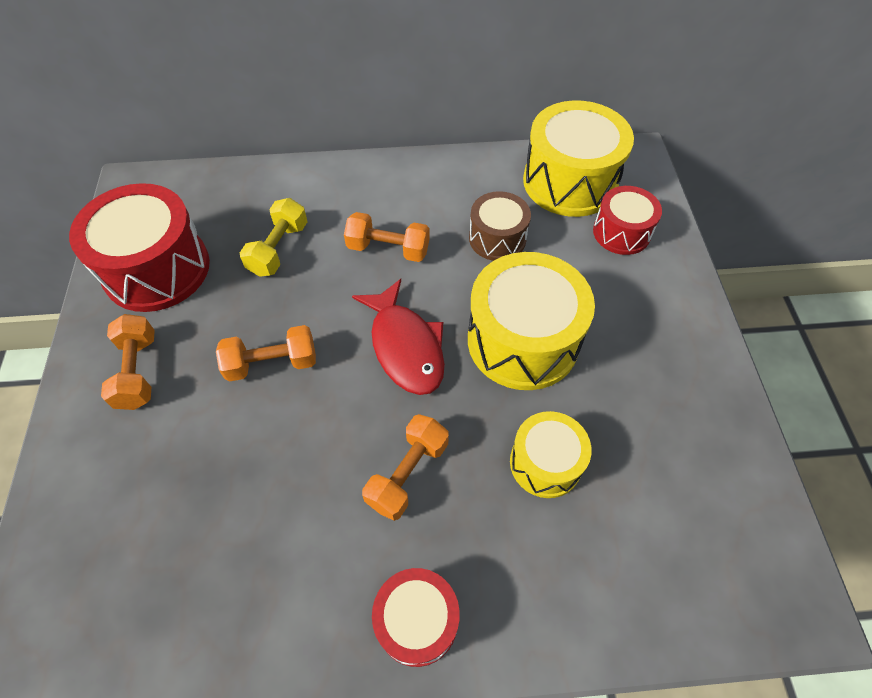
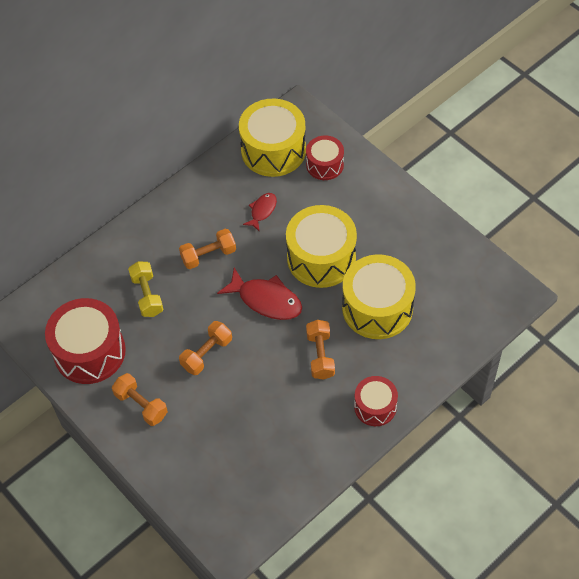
camera: 35 degrees left, 0 degrees up
brown drum [469,191,531,261] -> red fish [243,193,277,232]
yellow drum [510,411,591,498] -> yellow drum [342,254,416,339], size x1.75

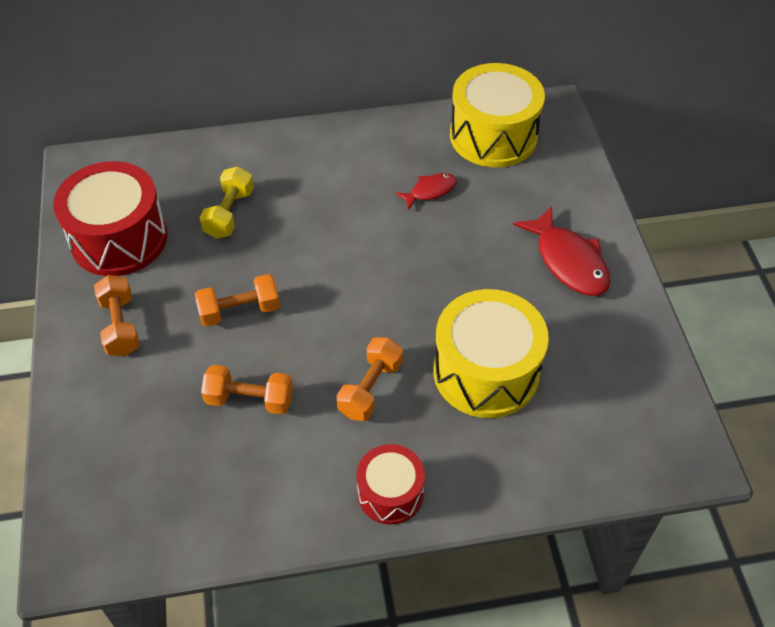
camera: 30 degrees right, 5 degrees down
orange dumbbell [179,229,236,269] -> orange dumbbell moved to [201,365,293,414]
red fish [217,268,302,320] -> red fish moved to [513,206,611,296]
yellow drum [286,205,357,288] -> none
red drum [306,135,344,180] -> none

